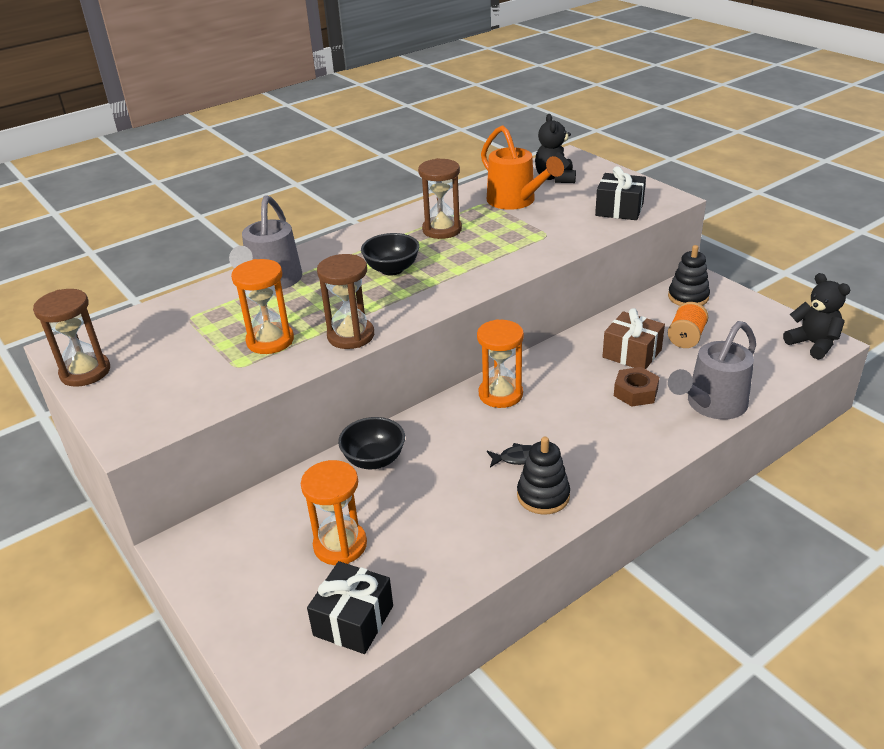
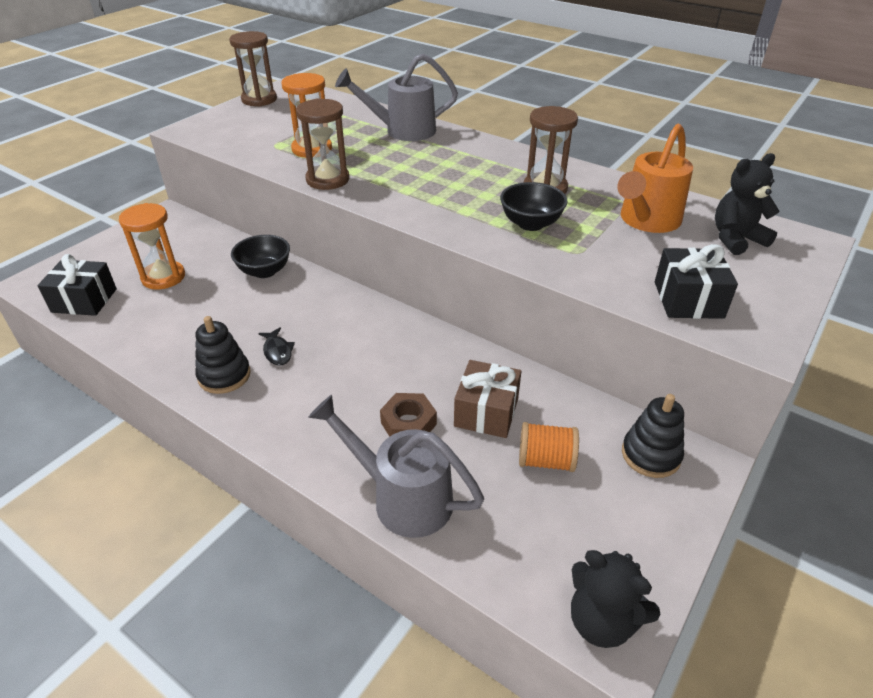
camera: 70 degrees right, 5 degrees up
black bowl [361,233,419,276] -> black bowl moved to [500,182,568,231]
orange hourglass [477,319,524,408] -> none
black teddy bear [783,273,850,360] -> black teddy bear turned 90 degrees clockwise [571,550,660,648]

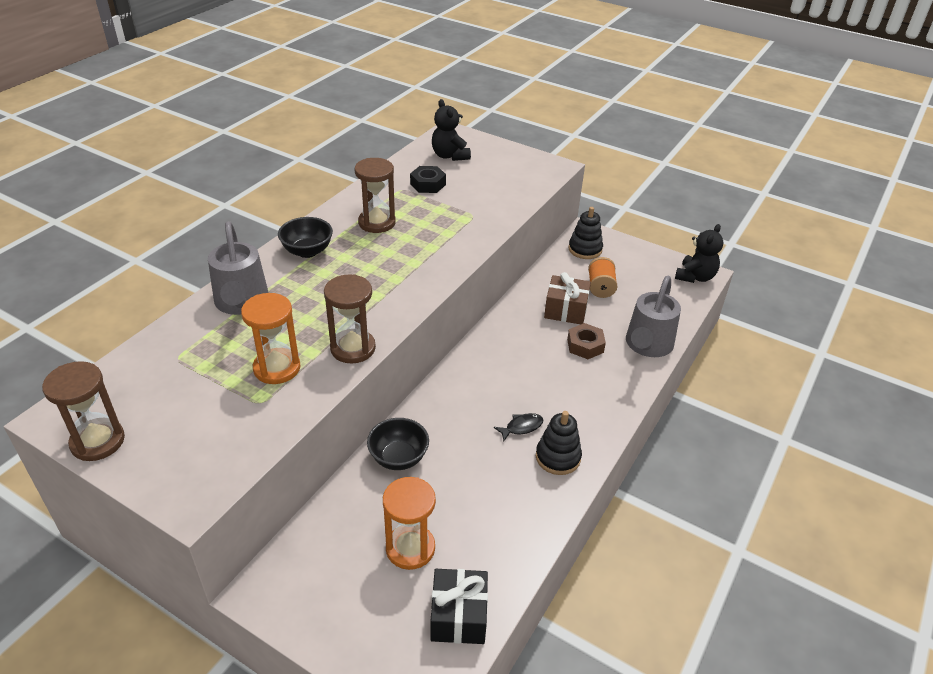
camera: 95 degrees left, 0 degrees up
black bowl [500,182,568,231] -> black bowl moved to [278,217,333,258]
orange watering can [617,124,693,233] -> black nut [410,166,446,193]
black gift [655,244,738,319] -> none

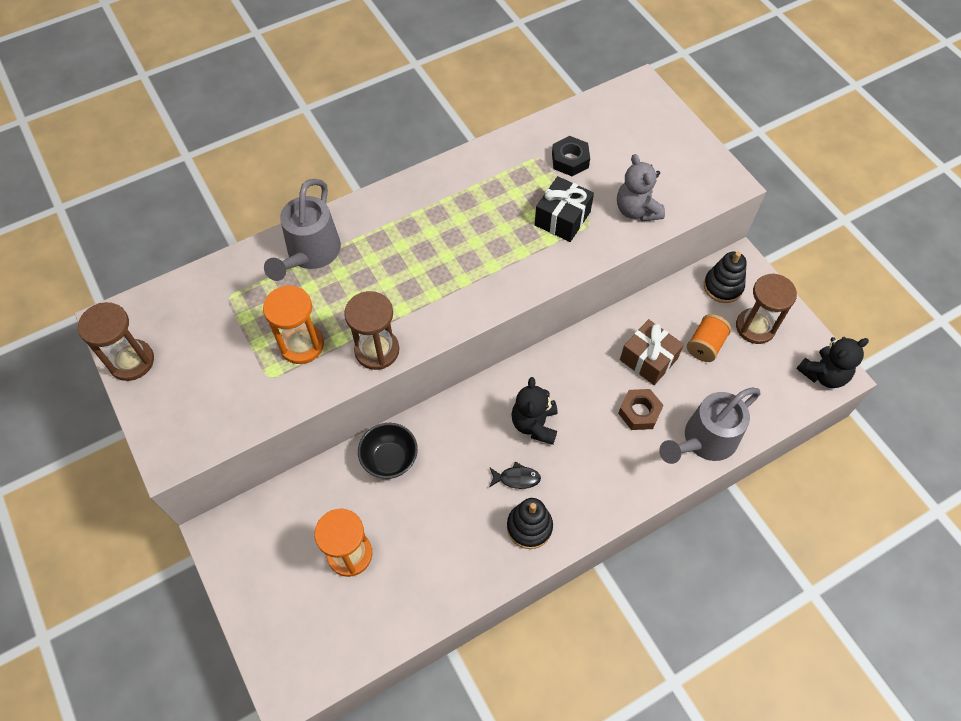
camera: 30 degrees right, 20 degrees up
black bowl [278,217,333,258] -> none
brown hourglass [355,158,396,233] -> brown hourglass moved to [736,273,797,344]
black gift [430,569,488,644] -> black gift moved to [535,176,594,242]
black teddy bear [432,99,471,161] -> black teddy bear moved to [511,377,558,445]
none -> grey teddy bear [617,154,665,221]

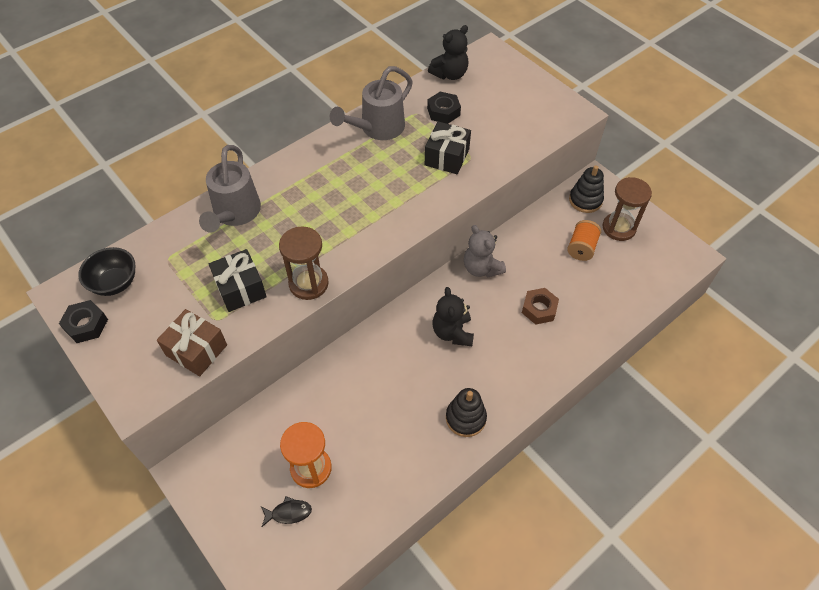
camera: 10 degrees left, 5 degrees down
brown hourglass [78,302,154,381] -> black nut [59,300,108,343]
orange hourglass [263,285,324,364] -> black gift [209,249,267,312]
black bowl [358,423,418,479] -> black bowl moved to [78,247,135,296]
black fish [490,462,541,489] -> black fish moved to [261,496,312,527]
grey teddy bear [617,154,665,221] -> grey teddy bear moved to [464,225,506,278]
brown gift [620,319,684,385] -> brown gift moved to [157,309,227,376]
grey watering can [659,388,761,464] -> grey watering can moved to [330,66,413,140]
black teddy bear [796,337,869,388] -> black teddy bear moved to [428,25,469,80]

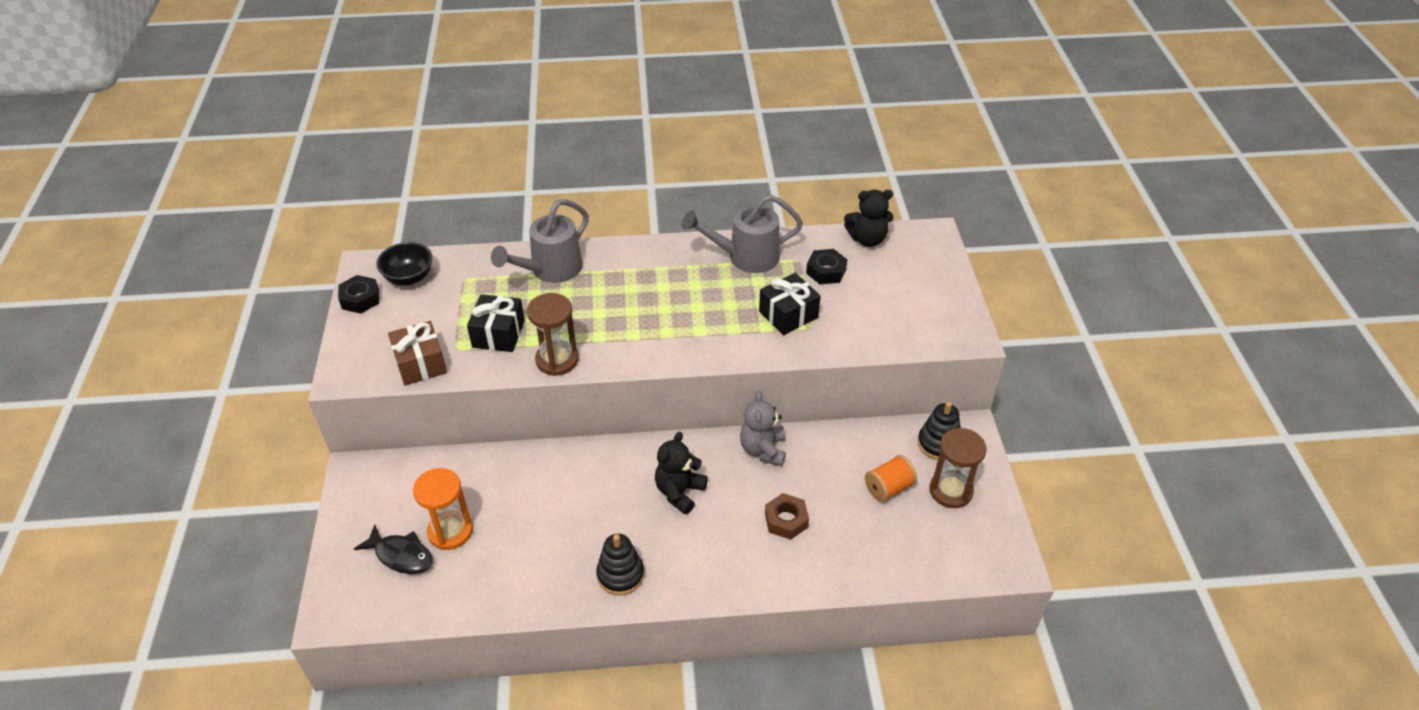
camera: 35 degrees right, 10 degrees down
black fish [261,496,312,527] -> black fish [354,524,433,574], size x1.52

